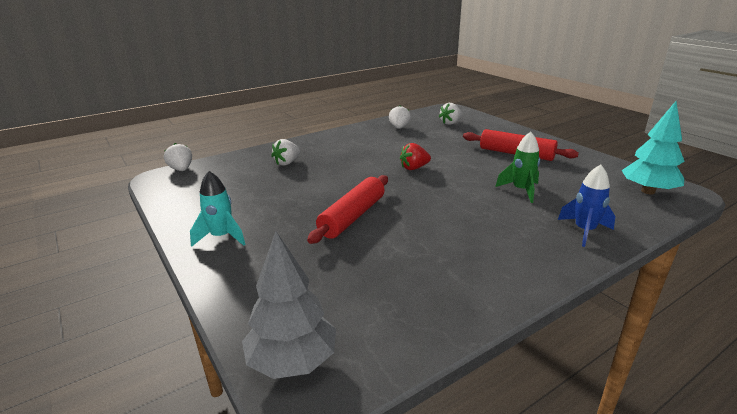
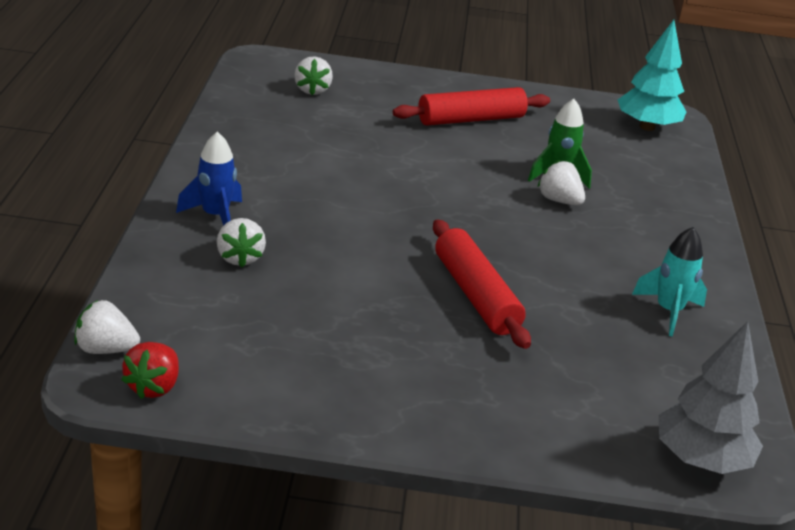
camera: 55 degrees left, 5 degrees up
turquoise rocket [190,171,246,247] -> turquoise rocket moved to [632,227,707,337]
white strawberry [389,105,411,129] -> white strawberry moved to [538,160,585,205]
red strawberry [400,143,431,170] -> red strawberry moved to [121,342,179,399]
blue rocket [558,165,615,247] -> blue rocket moved to [176,132,242,226]

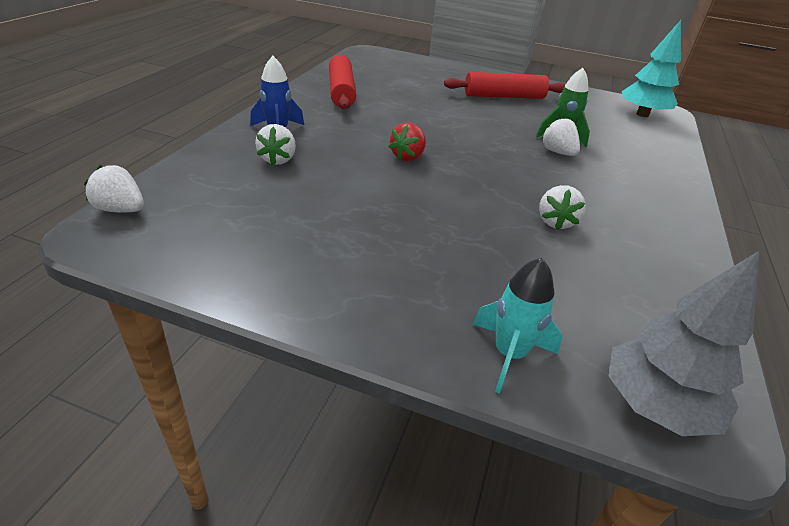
camera: 15 degrees right, 5 degrees up
red strawberry [121,342,179,399] -> red strawberry moved to [388,122,426,161]
white strawberry [294,56,333,95] -> white strawberry moved to [539,185,586,230]
red rolling pin [433,219,531,349] -> red rolling pin moved to [329,55,356,109]
turquoise rocket [632,227,707,337] -> turquoise rocket moved to [472,258,563,394]

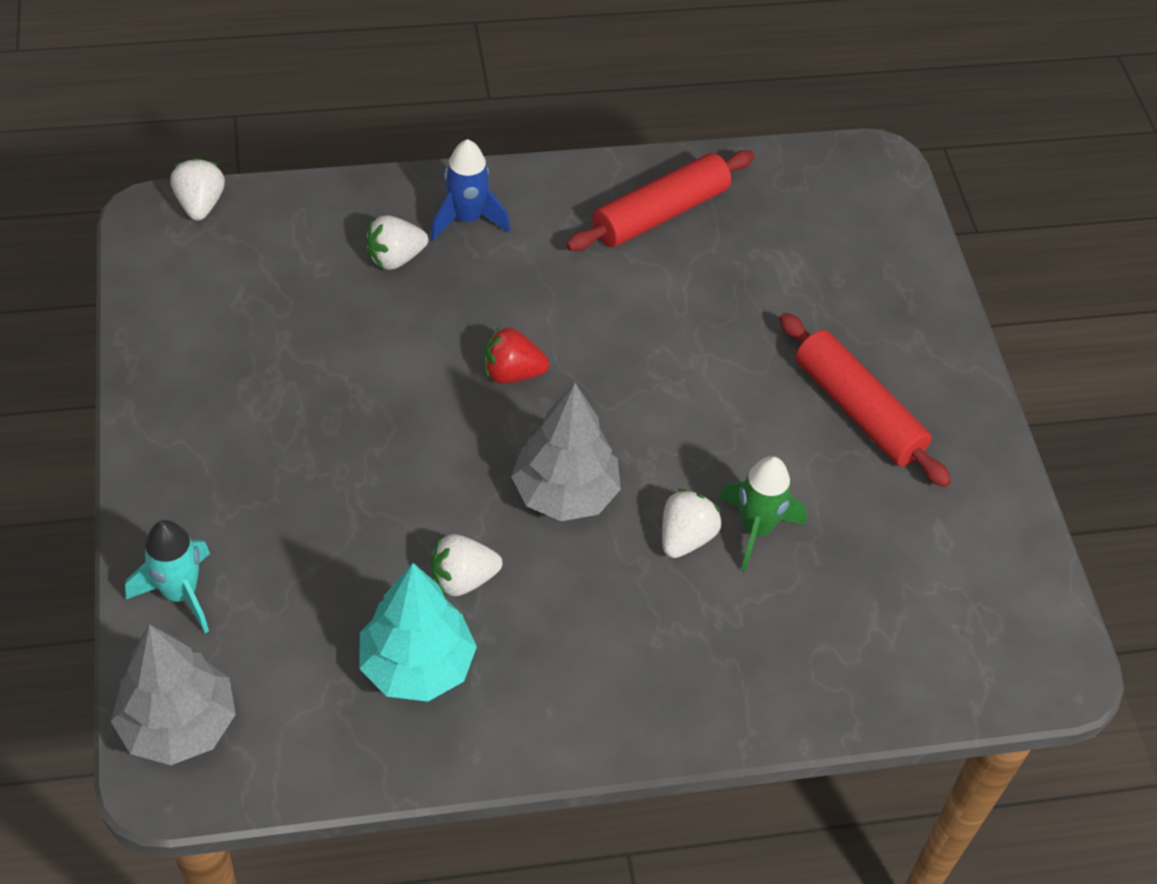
camera: 60 degrees right, 15 degrees up
turquoise tree [622,20,681,117] -> turquoise tree moved to [360,563,477,701]
none -> grey tree [511,383,621,521]

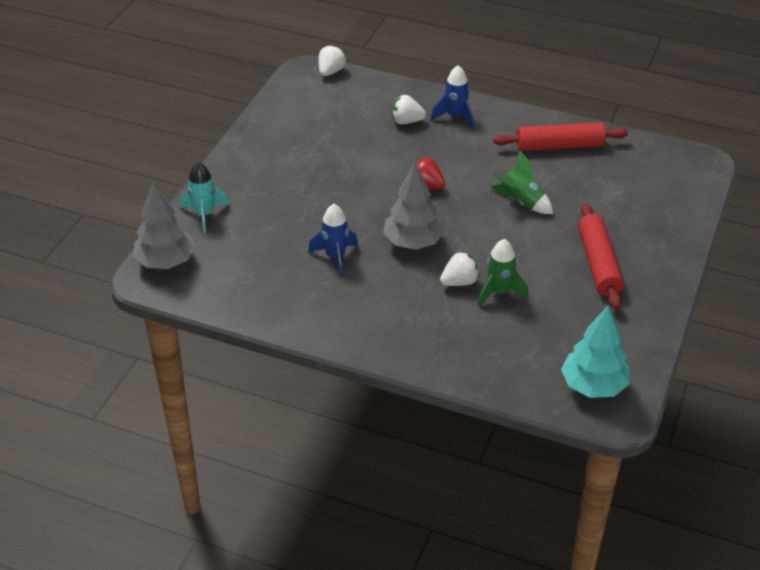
camera: 35 degrees right, 10 degrees down
turquoise tree [360,563,477,701] -> turquoise tree moved to [561,306,630,398]
white strawberry [431,534,502,596] -> blue rocket [308,204,358,277]
none -> green rocket [490,150,553,214]

